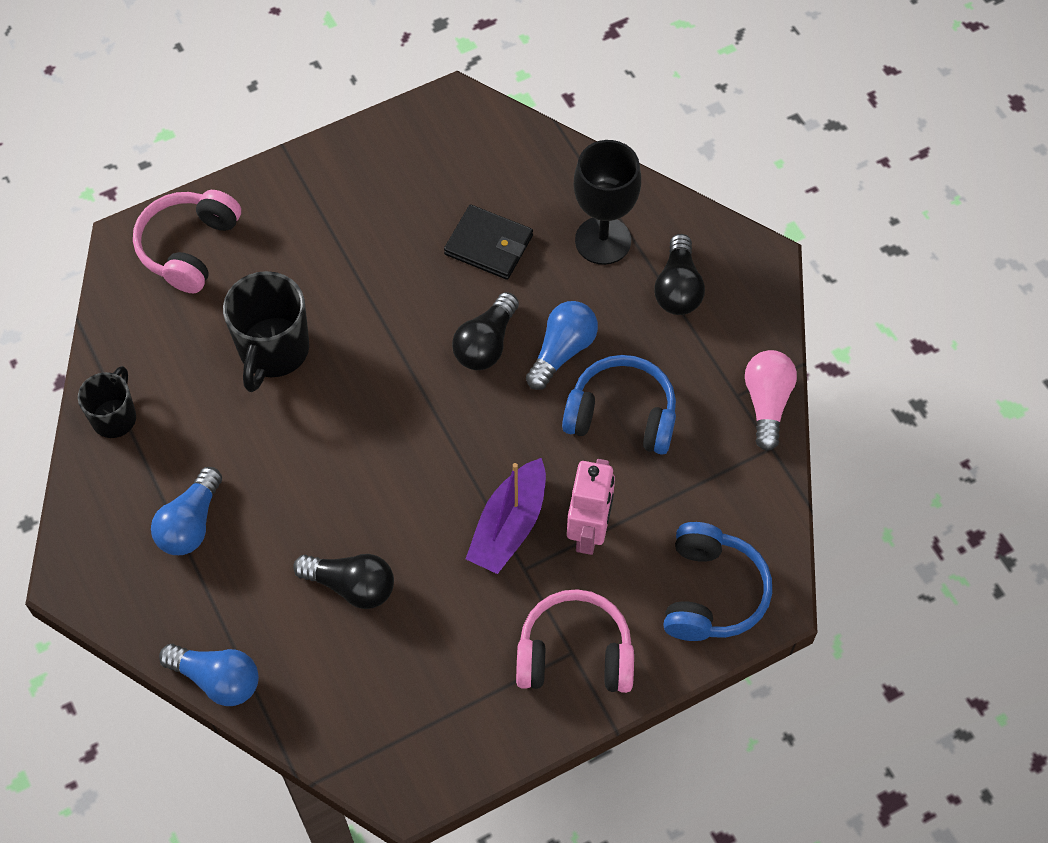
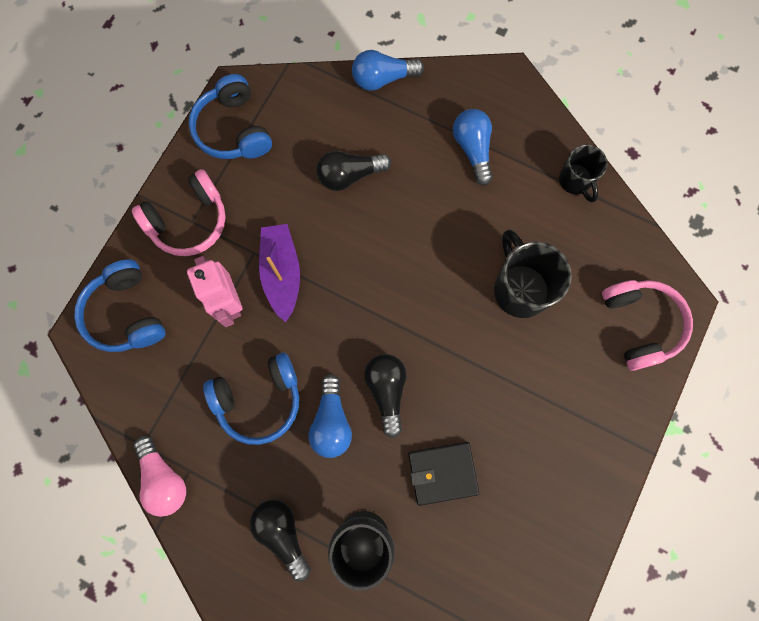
camera: 145 degrees right, 15 degrees up
none -> blue headphones [189,74,272,159]

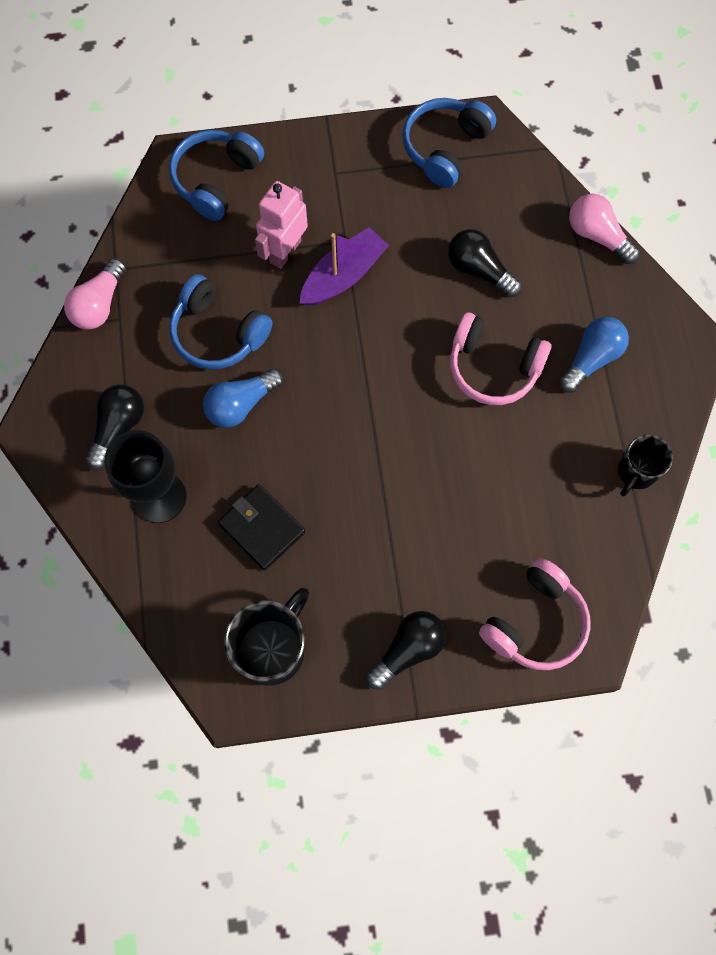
camera: 55 degrees right, 5 degrees down
pink headphones [132,169,226,256] -> pink headphones moved to [450,312,551,405]
blue light bulb [352,50,424,90] -> pink light bulb [569,194,640,264]
black light bulb [364,354,407,438] -> black light bulb moved to [366,611,446,690]
black mug [494,229,572,318] -> black mug moved to [224,588,309,686]

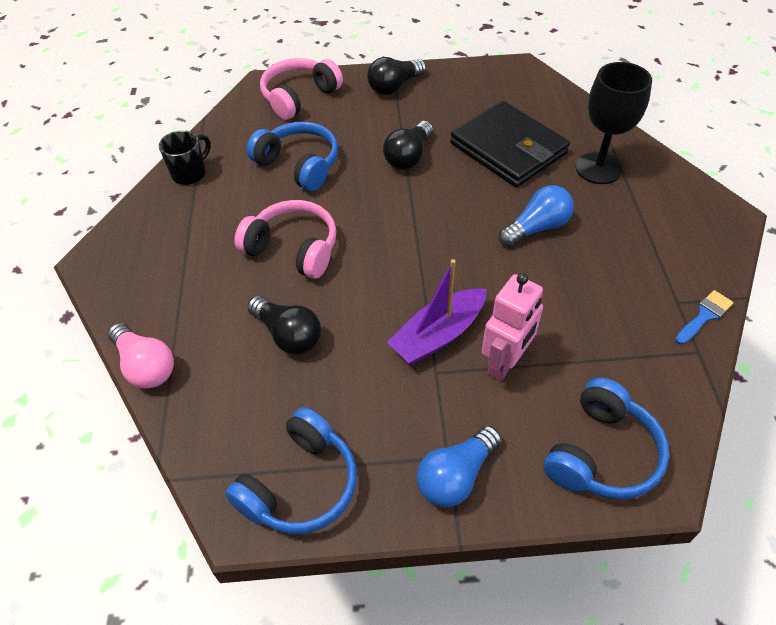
camera: 175 degrees left, 20 degrees down
pink light bulb [64,258,127,329] -> blue brush [675,290,733,345]
black light bulb [85,384,144,470] -> black light bulb moved to [383,121,433,170]
blue headphones [170,274,273,370] -> blue headphones moved to [247,122,338,191]
black wallet [218,484,305,571] -> black wallet [450,101,570,187], size x1.63
black mug [224,588,309,686] -> none
blue light bulb [559,317,629,393] -> blue light bulb moved to [416,425,502,507]

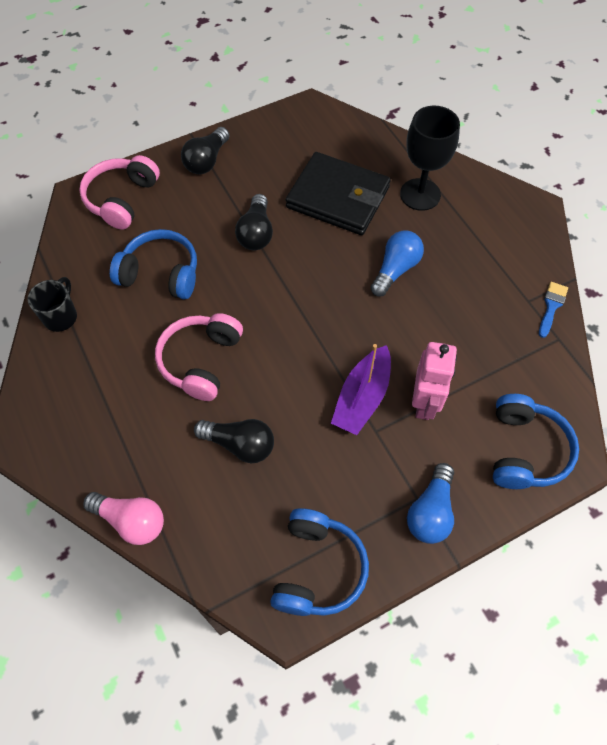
camera: 25 degrees left, 10 degrees up
pink headphones [234,200,336,279] -> pink headphones turned 75 degrees counterclockwise [155,313,243,401]

